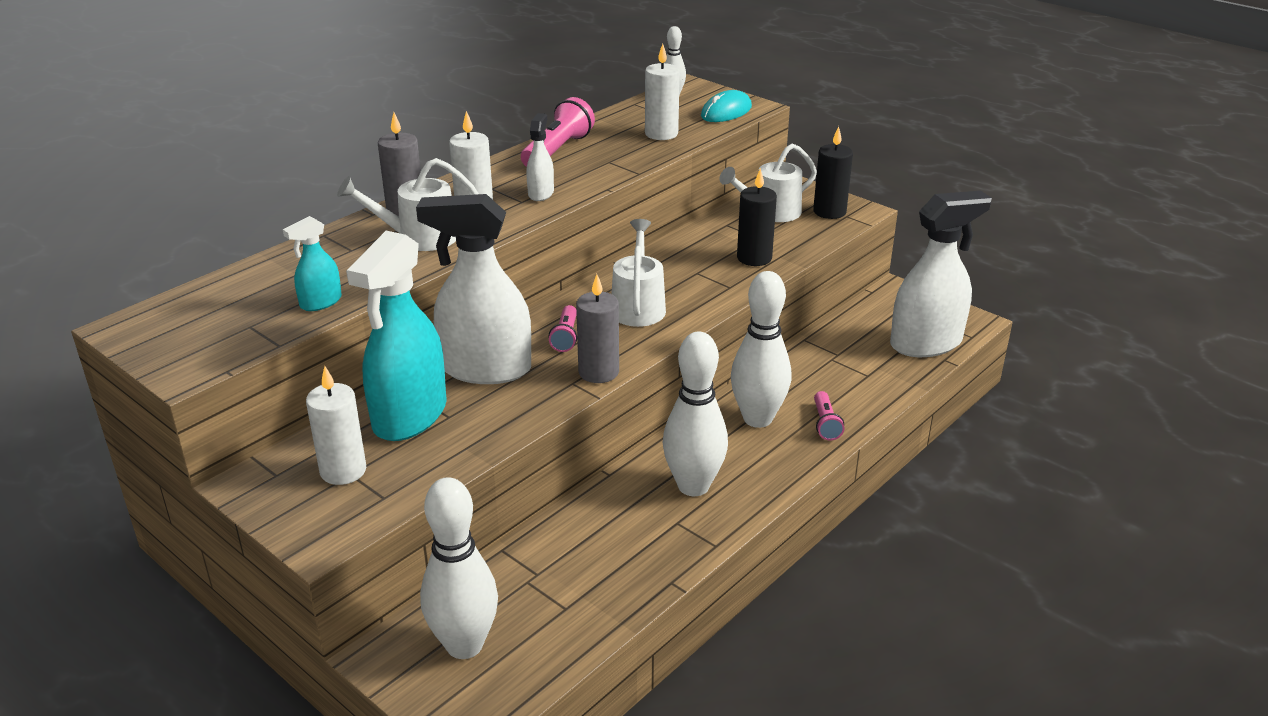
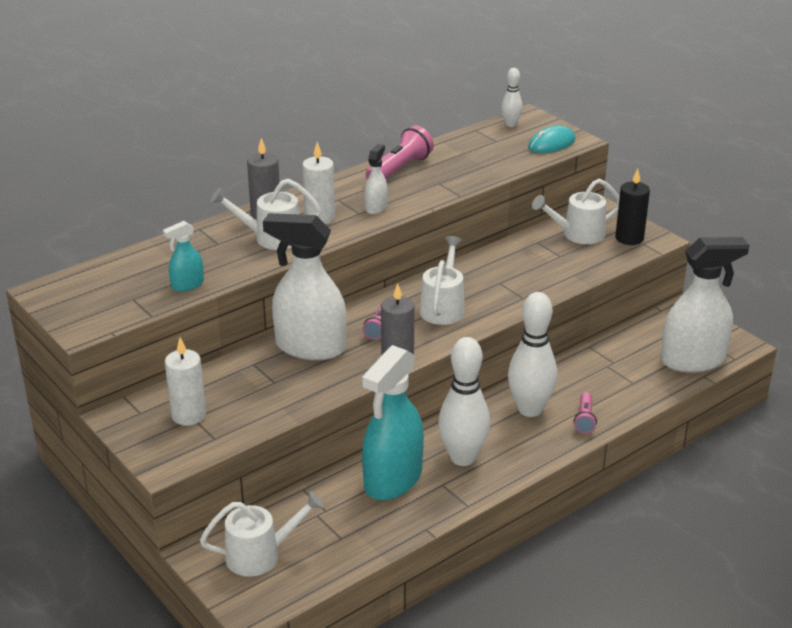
camera: 10 degrees right, 0 degrees up
turquoise spray bottle [346,231,447,441] -> turquoise spray bottle moved to [362,345,424,500]
white bowling pin [420,477,498,659] -> white watering can [200,491,324,577]
white candle [645,44,680,140] -> none
black candle [737,168,777,266] -> none

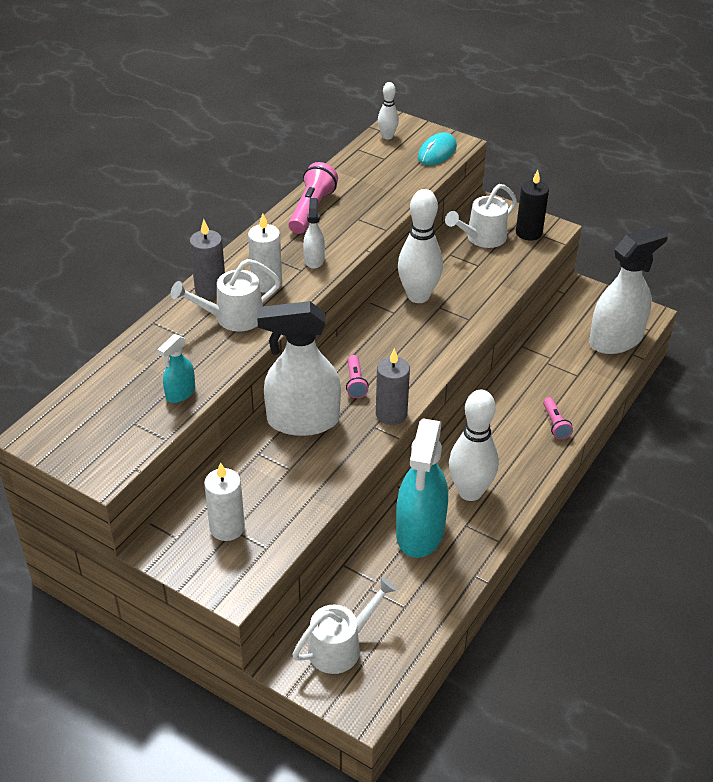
camera: 20 degrees left, 10 degrees up
white watering can [419,236,465,325] -> none
white bowling pin [508,292,558,417] -> white bowling pin moved to [398,189,443,303]

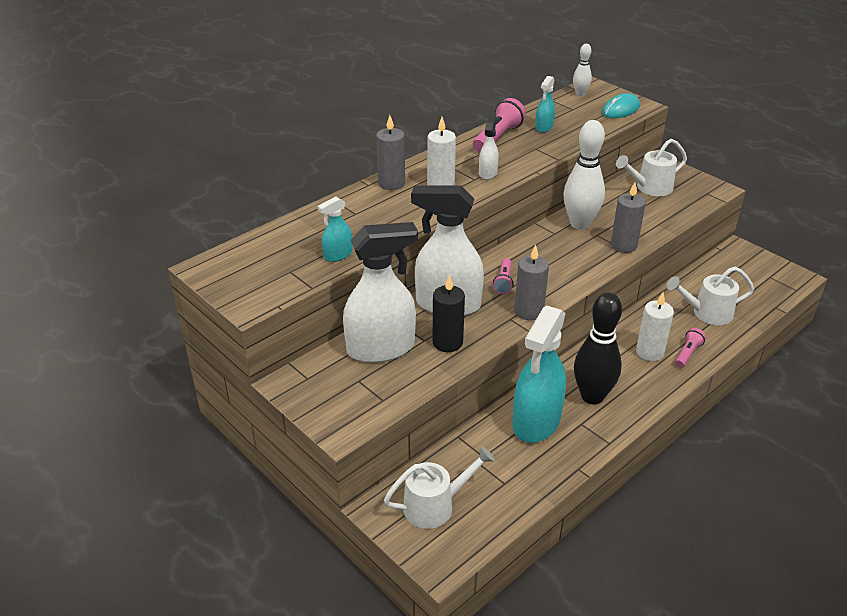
camera: 15 degrees right, 5 degrees down
white watering can [171,259,280,332] -> white watering can moved to [667,267,754,325]
white candle [204,462,245,541] -> white candle moved to [636,292,674,361]
white bowling pin [449,390,499,501] -> black bowling pin [574,292,622,404]
black candle [516,170,549,240] -> black candle moved to [433,275,465,352]
pink flashlight [543,397,573,440] -> pink flashlight turned 150 degrees counterclockwise [675,328,706,368]
white spray bottle [589,225,668,354] -> white spray bottle moved to [343,222,418,363]
none -> turquoise spray bottle [535,76,555,133]
none -> grey candle [611,182,646,253]

